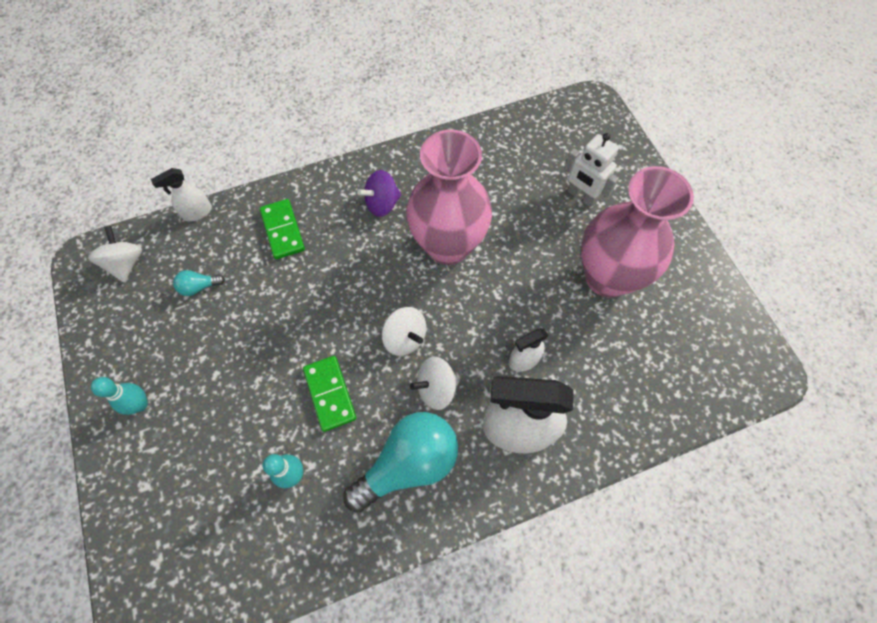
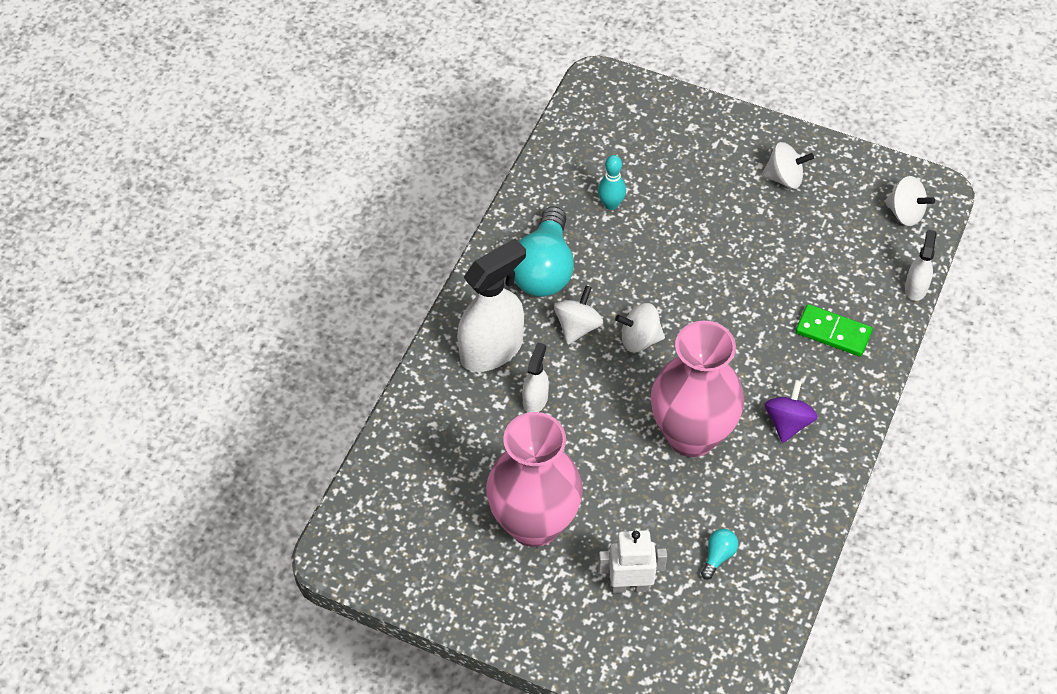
camera: 135 degrees right, 10 degrees down
turquoise bowling pin [91,377,148,415] -> none
turquoise light bulb [173,270,225,296] -> turquoise light bulb moved to [701,529,739,580]
green domino [303,356,356,432] -> none
none -> white spinning top [762,142,814,189]

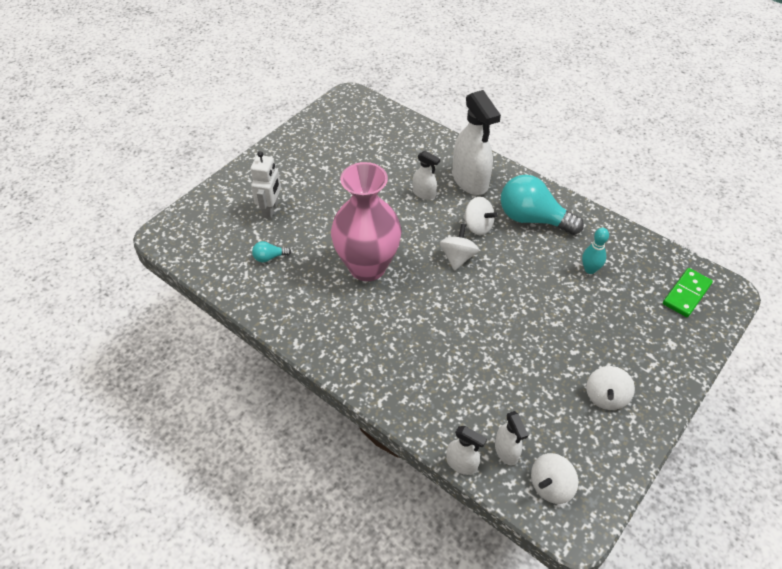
camera: 105 degrees right, 5 degrees down
pink vase [486,412,583,547] -> none
turquoise light bulb [701,529,739,580] -> turquoise light bulb turned 120 degrees clockwise [252,241,291,262]
purple spinning top [765,380,818,443] -> none
green domino [795,304,873,357] -> green domino moved to [663,268,713,317]
none -> white spray bottle [495,411,528,466]

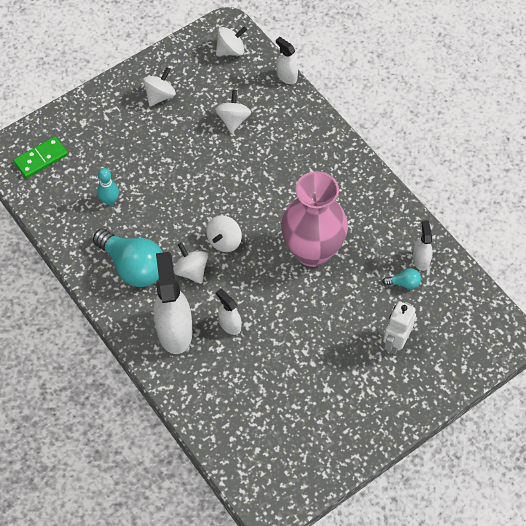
camera: 165 degrees left, 10 degrees up
white spray bottle [495,411,528,466] -> white spray bottle moved to [413,220,433,271]
none -> white spinning top [215,90,251,134]

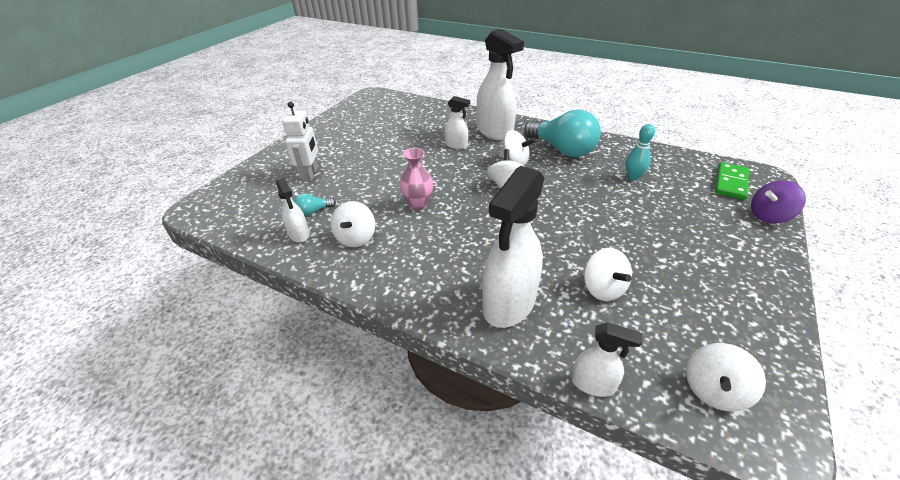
camera: 155 degrees right, 20 degrees down
turquoise light bulb [93,229,163,287] -> turquoise light bulb turned 150 degrees counterclockwise [524,109,601,157]
white spinning top [143,67,176,107] -> white spinning top moved to [331,201,375,247]
pink vase [281,171,348,267] -> pink vase [399,148,433,211], size x0.47
none -> white spray bottle [482,166,545,328]
none -> purple spinning top [751,181,806,224]

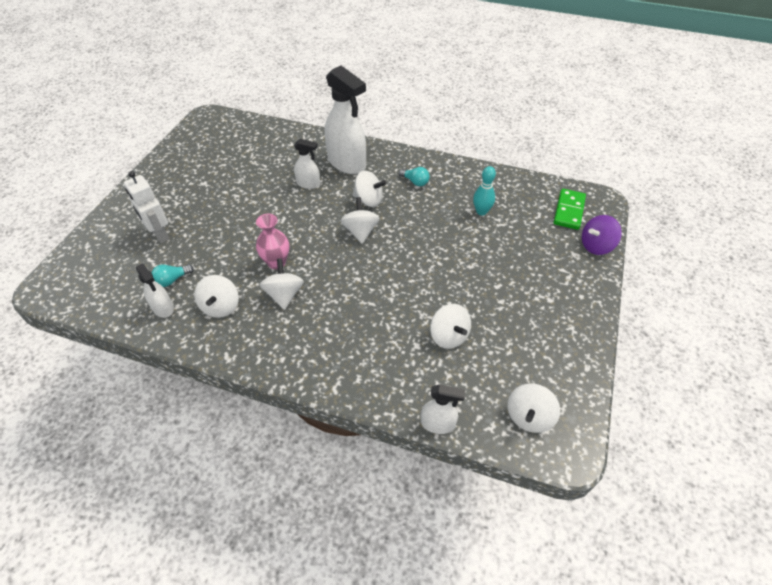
camera: 10 degrees left, 10 degrees up
white robot [282,102,318,181] -> white robot turned 150 degrees clockwise [124,171,169,243]
white spray bottle [482,166,545,328] -> none
turquoise light bulb [524,109,601,157] -> turquoise light bulb [399,167,430,186], size x0.43
none -> white spinning top [260,258,304,310]

